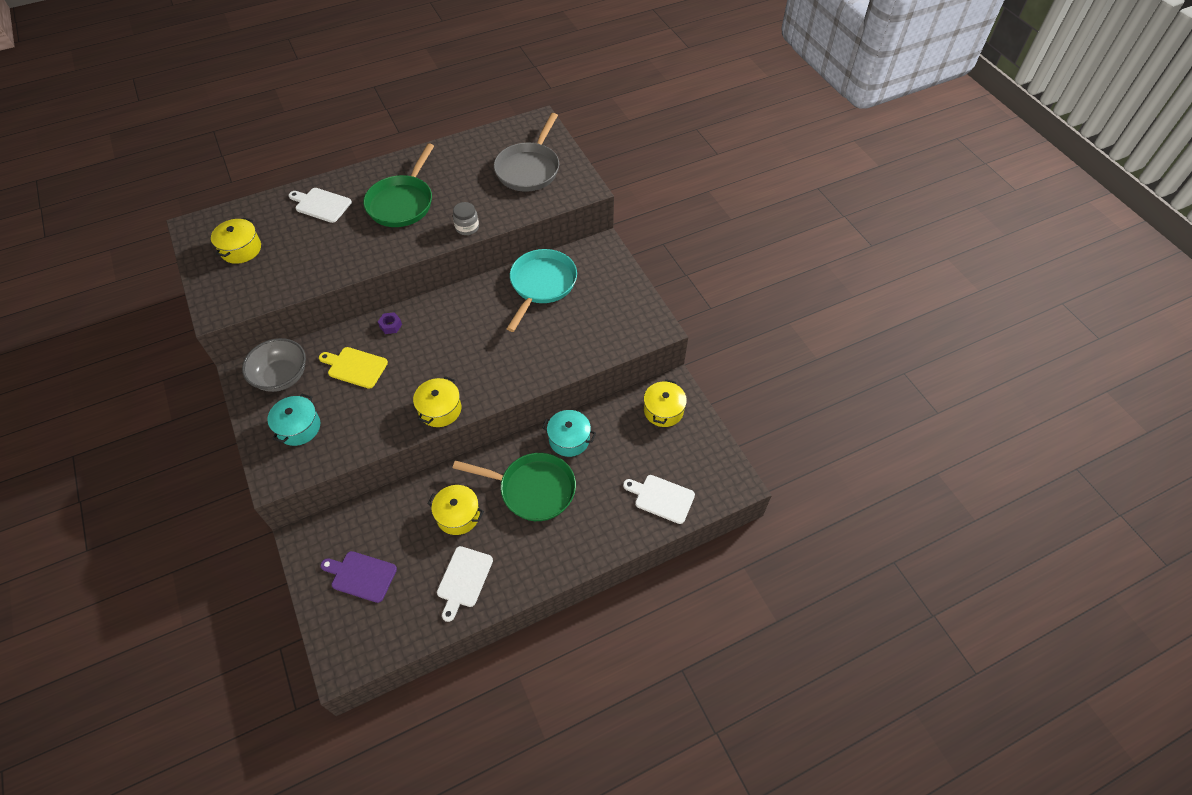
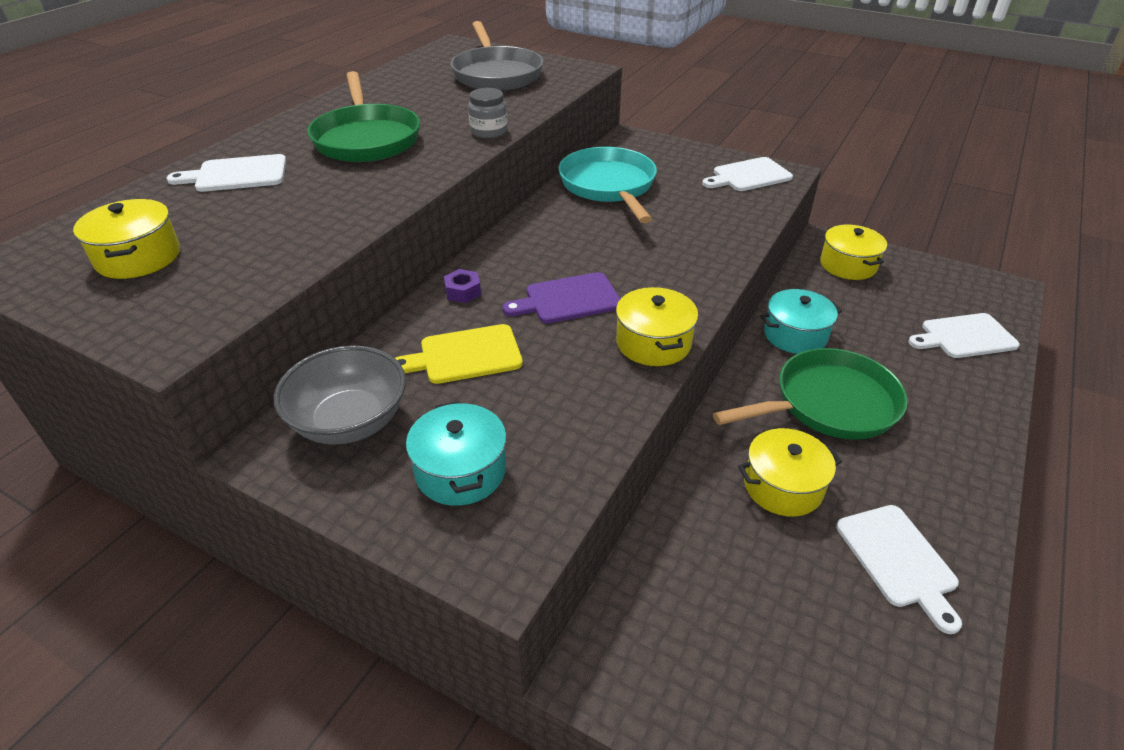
camera: 35 degrees left, 15 degrees down
purple cutting board [320,551,397,603] -> purple cutting board moved to [502,272,620,324]
none -> white cutting board [702,157,793,191]

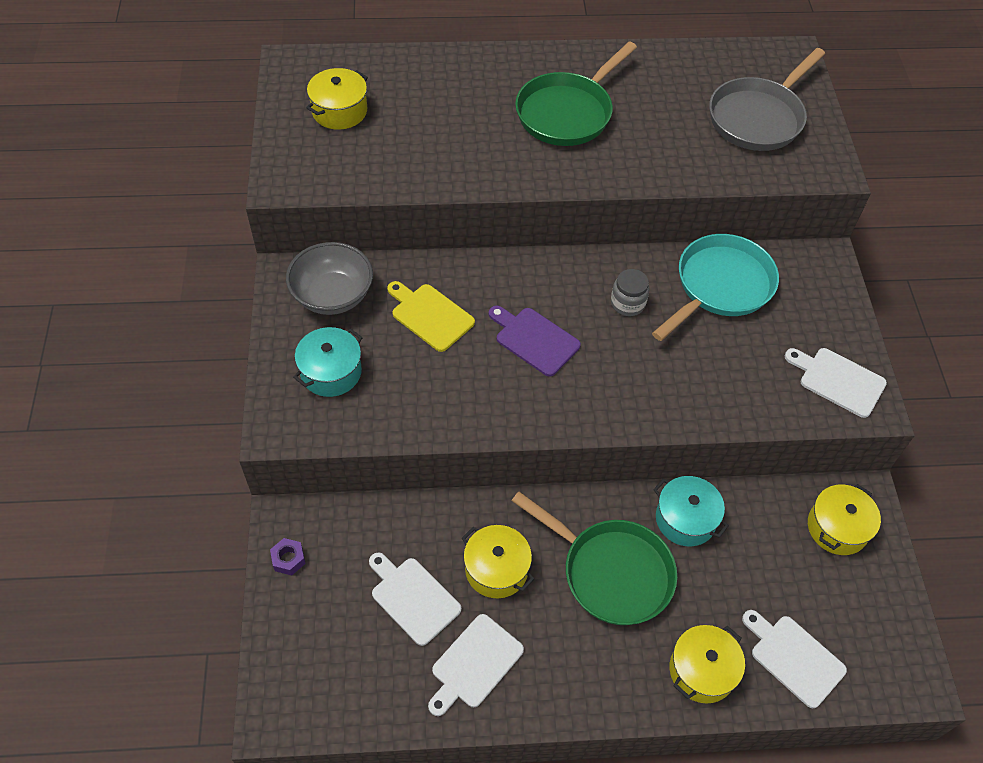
camera: 55 degrees right, 15 degrees up
white cutting board [167,154,286,192] -> white cutting board moved to [369,552,461,646]
purple nut [444,269,481,303] -> purple nut moved to [270,538,306,576]
grey jar [468,88,507,138] -> grey jar moved to [611,269,649,316]
yellow pot [616,287,698,366] -> yellow pot moved to [670,625,745,703]

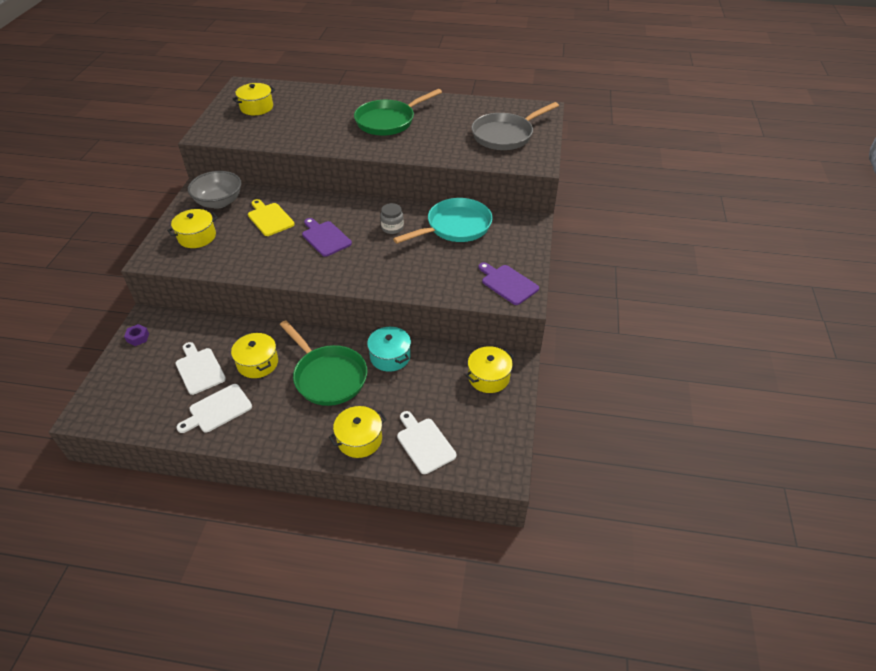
camera: 15 degrees right, 10 degrees down
turquoise pot [293,327,363,397] -> yellow pot [167,209,218,248]
white cutting board [785,348,887,418] -> purple cutting board [478,262,539,305]

